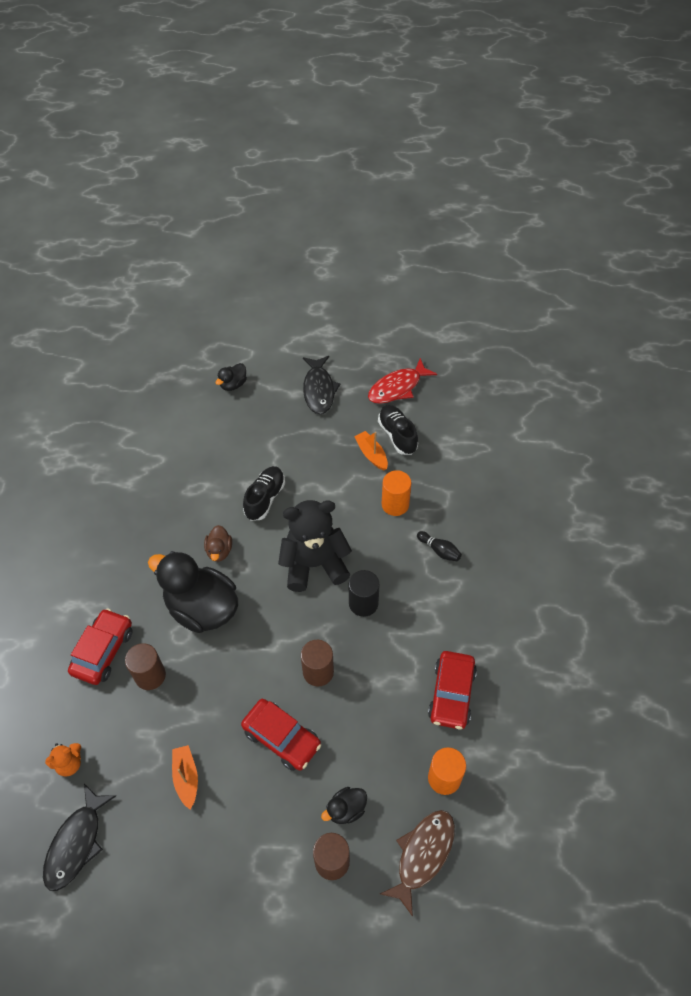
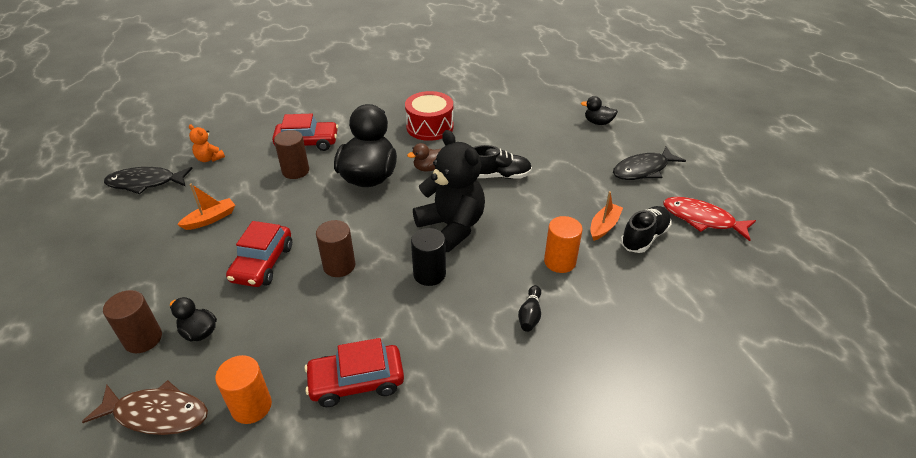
camera: 65 degrees right, 15 degrees down
none -> red drum [405,91,454,141]

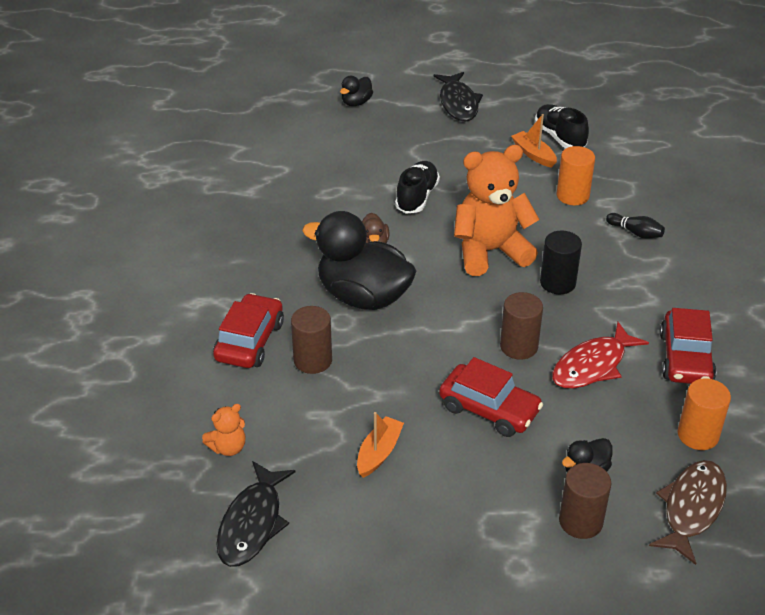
camera: 70 degrees left, 0 degrees up
orange boat [177,183,235,230] -> orange boat turned 45 degrees clockwise [357,412,404,478]
red drum [405,91,454,141] -> none
black teddy bear [413,130,485,252] -> orange teddy bear [454,145,540,276]
red fish [663,197,756,241] -> red fish moved to [552,322,649,389]

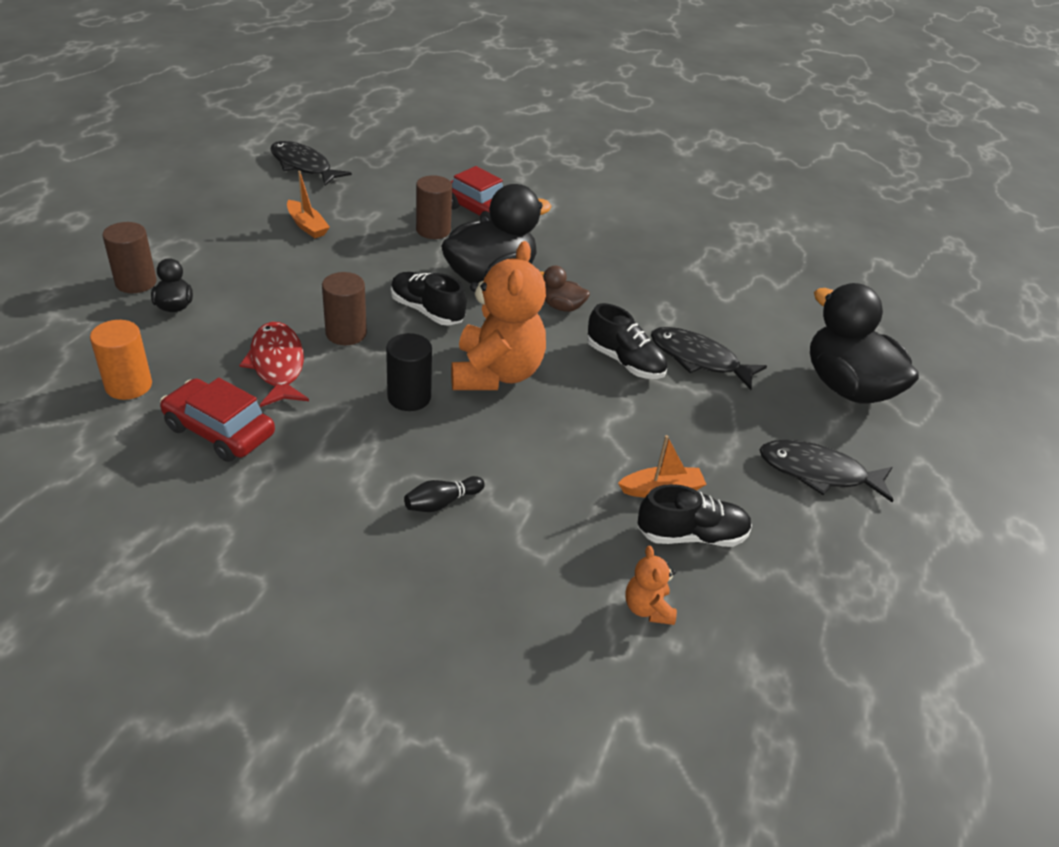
camera: 110 degrees right, 0 degrees up
orange teddy bear [202,404,245,456] -> orange teddy bear moved to [625,546,677,625]
black duck [340,76,373,106] -> black duck [810,283,919,403], size x2.22
red car [439,357,543,437] -> none
orange cylinder [557,146,595,205] -> none
brown fish [649,460,727,565] -> none
none -> black shoe [391,272,466,326]
none -> black fish [651,327,767,390]

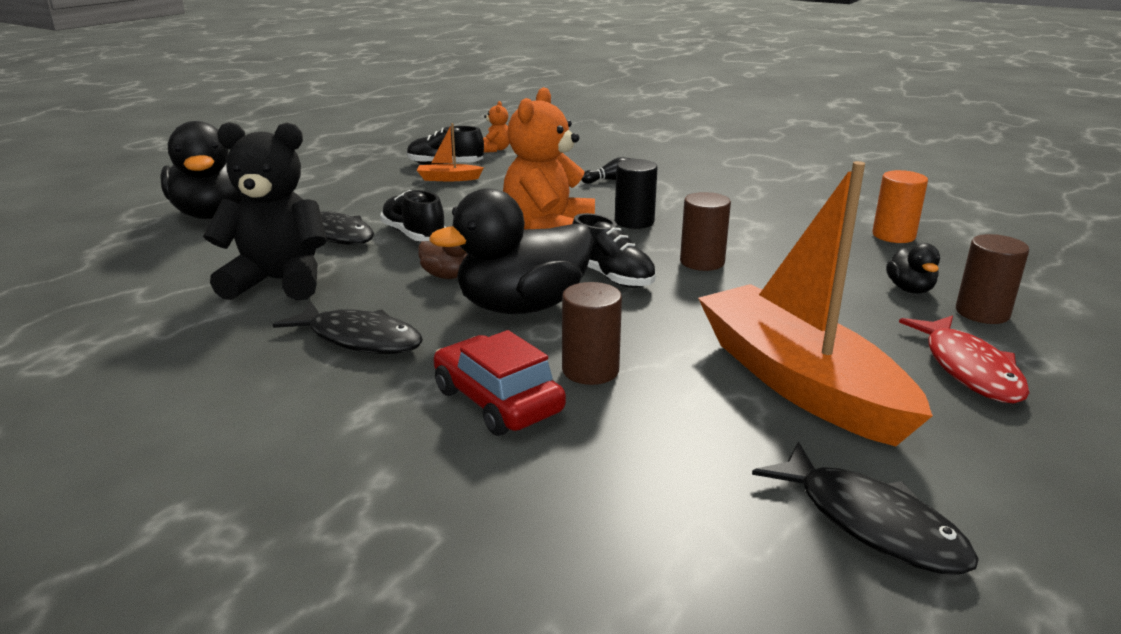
camera: 165 degrees left, 15 degrees down
red car [160,378,275,462] -> none
red fish [239,322,309,407] -> red fish moved to [899,316,1030,404]
orange boat [287,171,330,238] -> orange boat [698,161,933,446], size x2.47
black fish [759,440,893,502] -> black fish moved to [273,302,423,354]
none -> black teddy bear [203,122,327,301]

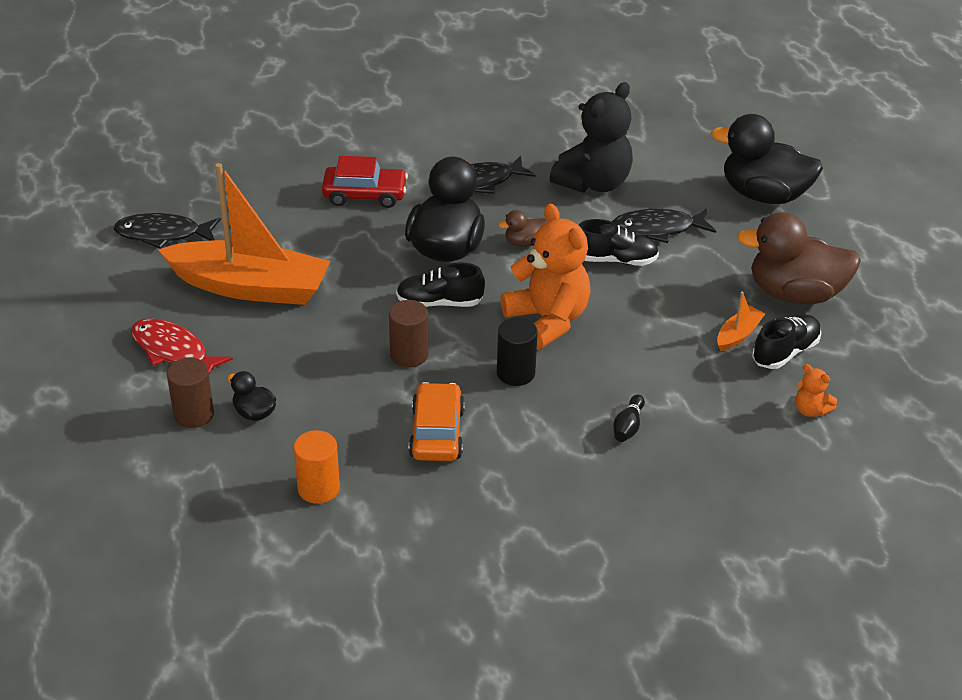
camera: 130 degrees right, 15 degrees up
brown cylinder [562,282,622,385] -> none
none -> orange car [409,382,465,461]
none -> brown duck [737,212,861,304]

